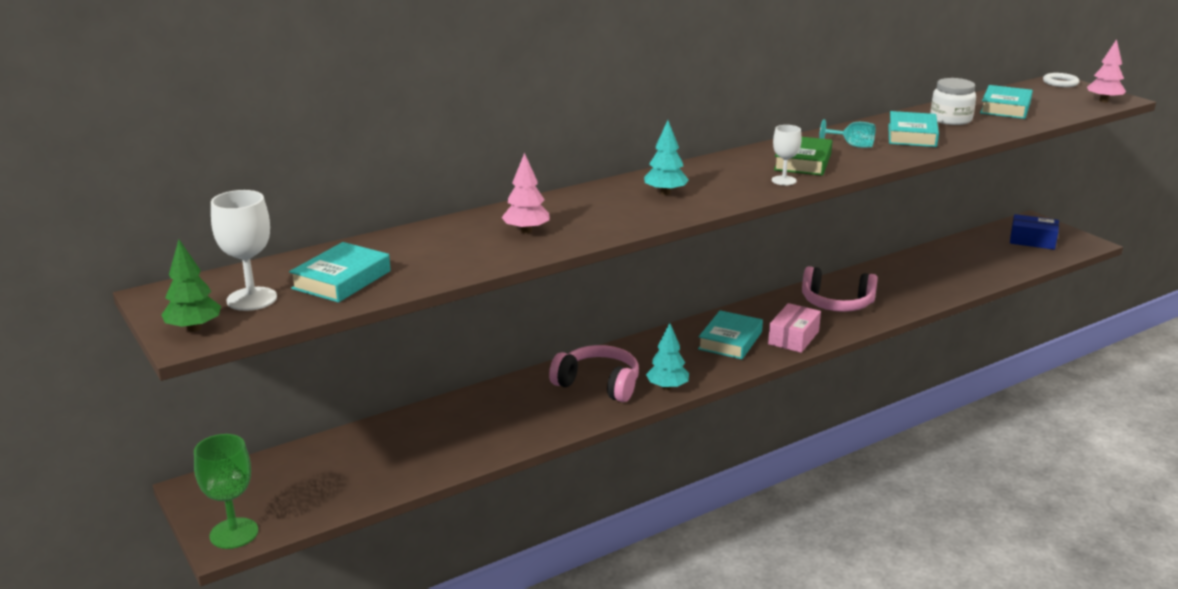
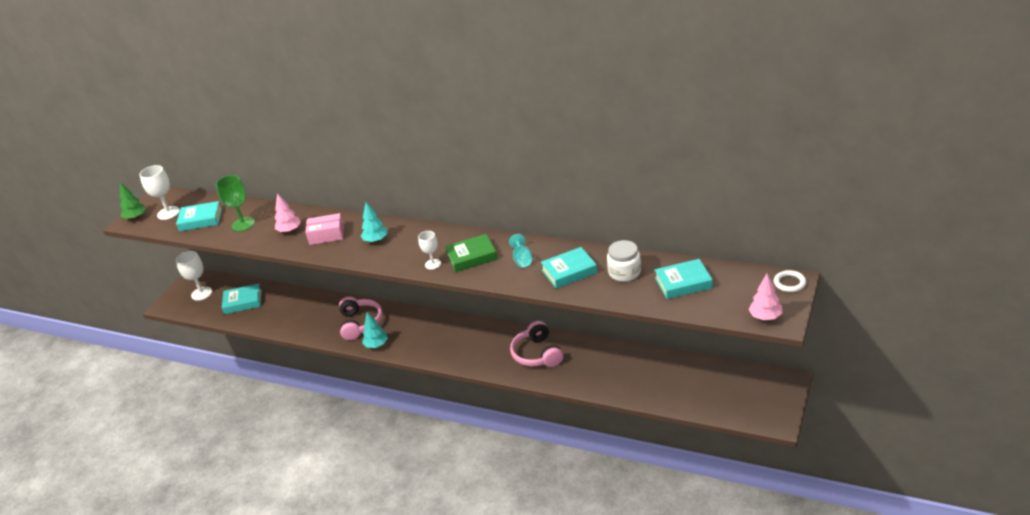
camera: 60 degrees right, 10 degrees up
green goblet [194,434,258,549] -> green goblet moved to [216,175,255,231]
turquoise book [698,310,763,359] -> turquoise book moved to [222,284,262,314]
pink box [768,303,821,353] -> pink box moved to [305,213,344,245]
blue box [1010,214,1059,250] -> none
none -> white goblet [176,251,212,301]

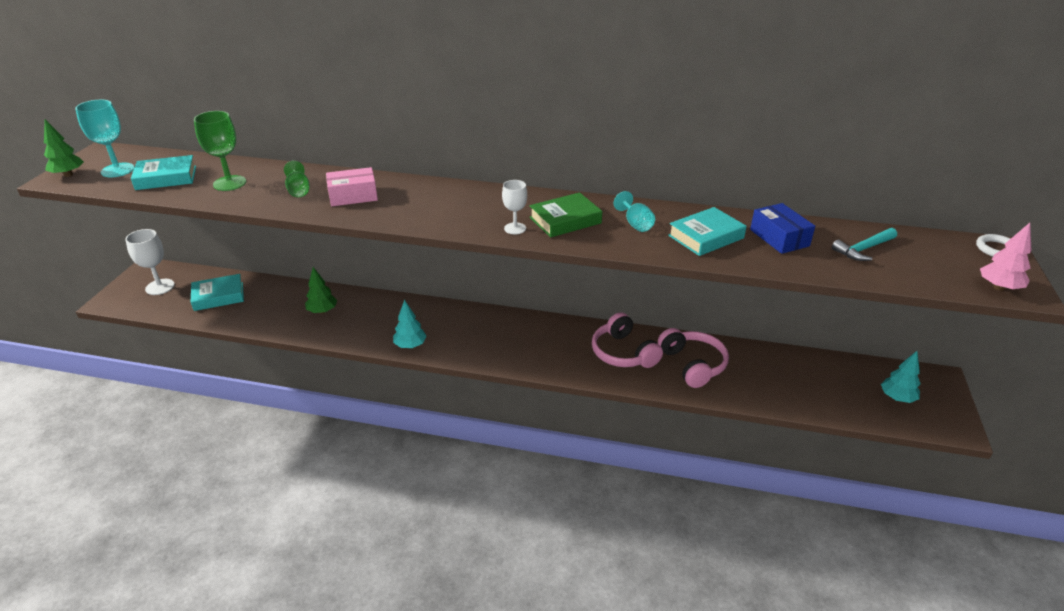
camera: 15 degrees left, 0 degrees up
white goblet [140,165,180,220] -> turquoise goblet [75,100,134,177]
pink tree [275,193,301,233] -> green goblet [284,161,309,197]
pink headphones [339,297,382,340] -> pink headphones moved to [658,328,729,388]
turquoise tree [361,202,388,242] -> turquoise tree moved to [881,351,921,403]
white jar [607,240,641,282] -> blue box [750,203,815,254]
turquoise book [655,259,713,299] -> turquoise hammer [832,228,897,261]
none -> green tree [305,267,337,314]

